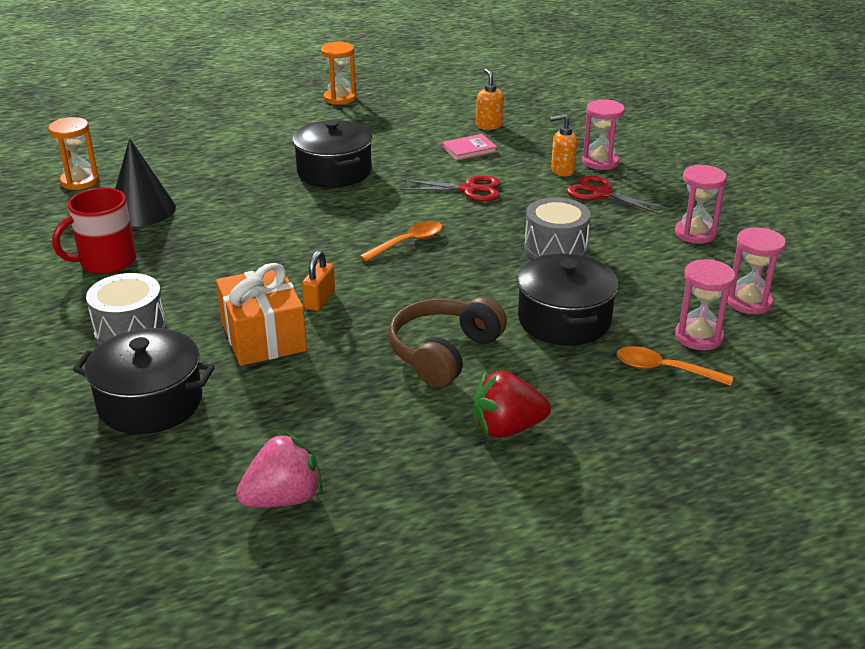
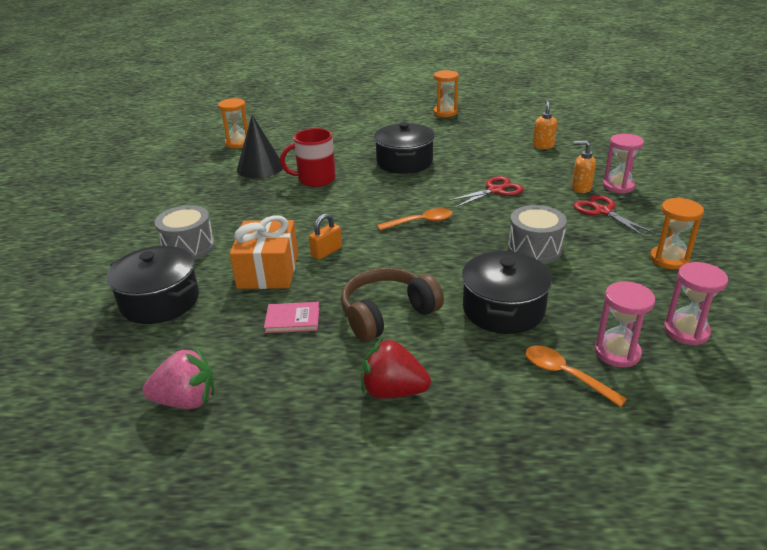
camera: 25 degrees right, 0 degrees up
red mug [52,188,136,274] -> red mug moved to [280,128,336,187]
red scissors [400,175,500,201] -> red scissors turned 60 degrees counterclockwise [447,176,524,208]
pink book [442,134,497,161] -> pink book moved to [264,302,319,333]
pink hourglass [675,165,727,244] -> orange hourglass [650,198,704,270]

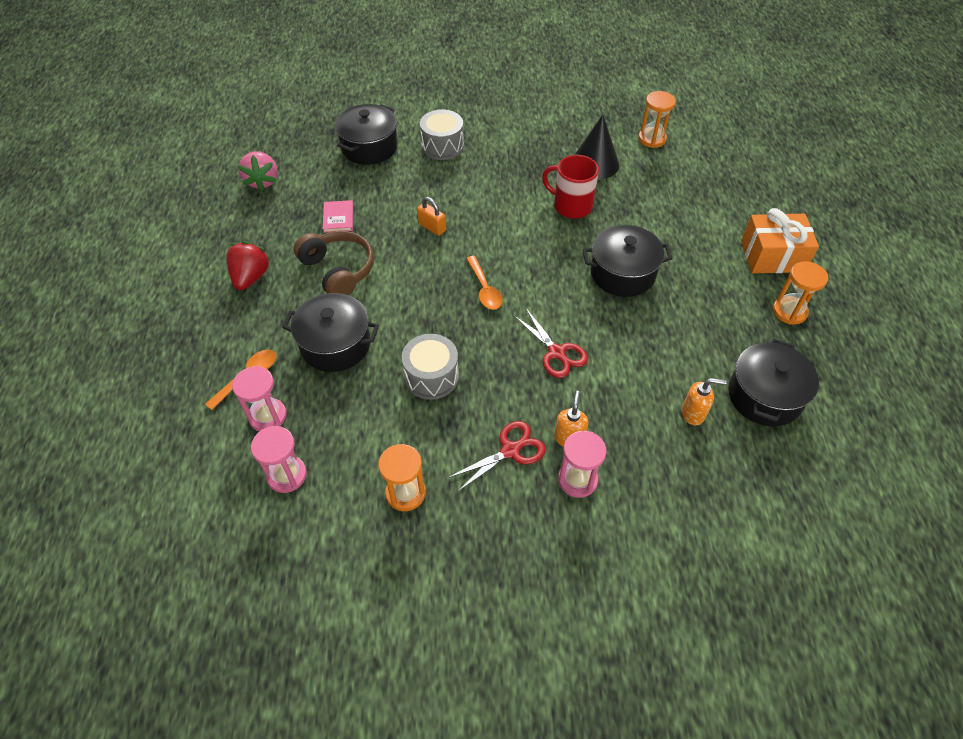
camera: 85 degrees right, 20 degrees up
orange gift [230,215,298,289] -> orange gift moved to [741,208,819,273]
red mug [280,128,336,187] -> red mug turned 45 degrees counterclockwise [542,155,599,219]
none -> black pot [728,339,819,426]

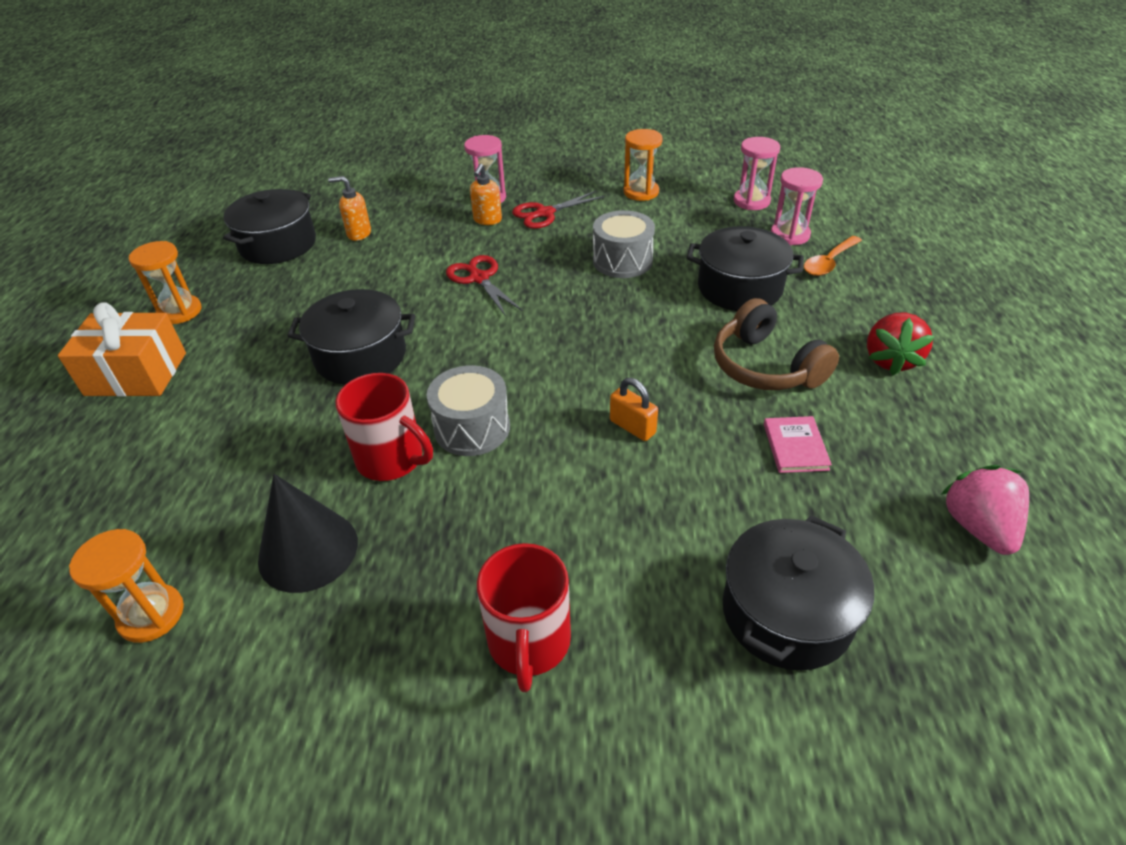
camera: 175 degrees left, 10 degrees down
grey drum [420,109,464,160] -> grey drum moved to [427,365,510,456]
orange spoon [466,256,503,310] -> none
none -> red mug [477,543,571,692]

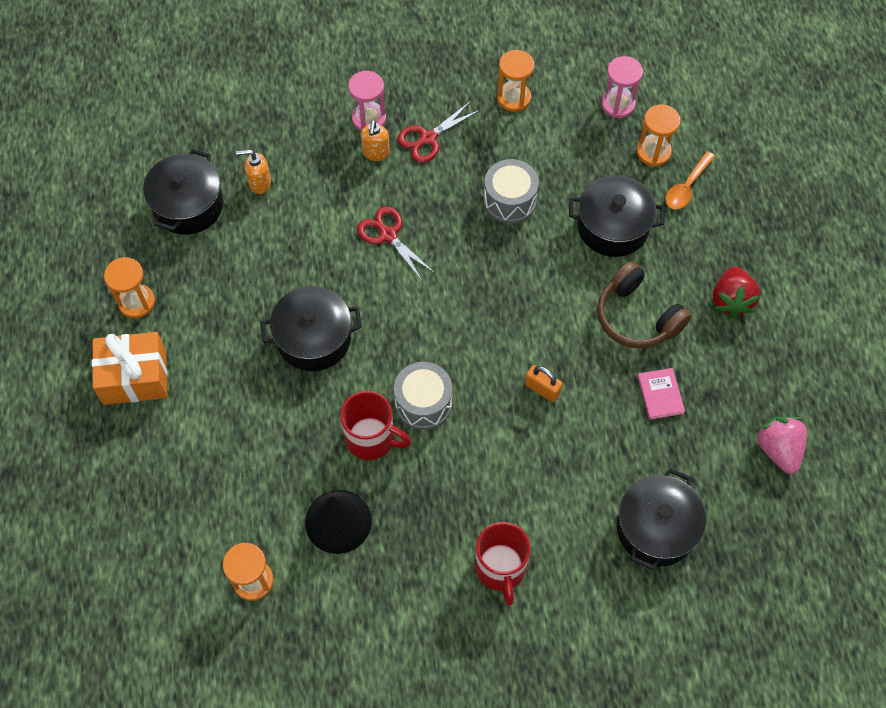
camera: 10 degrees left, 20 degrees up
pink hourglass [771,167,823,245] -> orange hourglass [636,104,681,166]

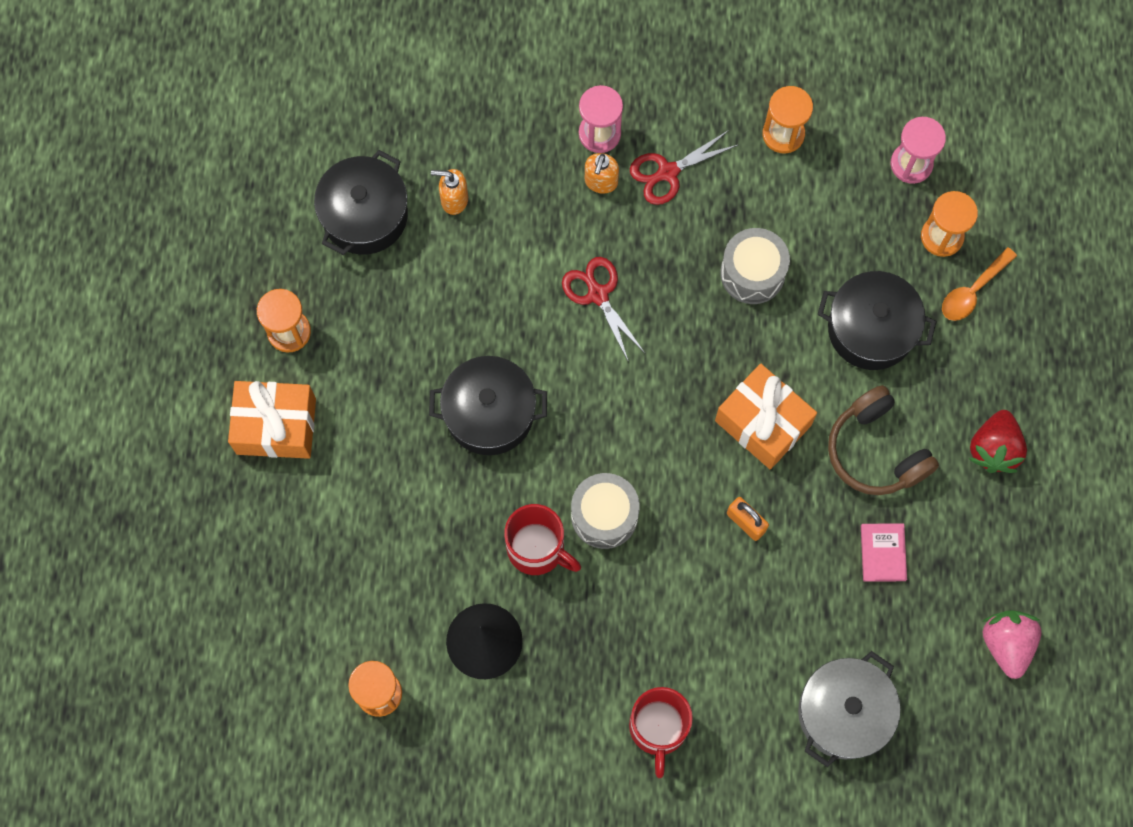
camera: 10 degrees right, 10 degrees up
black pot [617,468,706,570] -> grey pot [798,651,901,767]
none -> orange gift [715,364,817,469]

